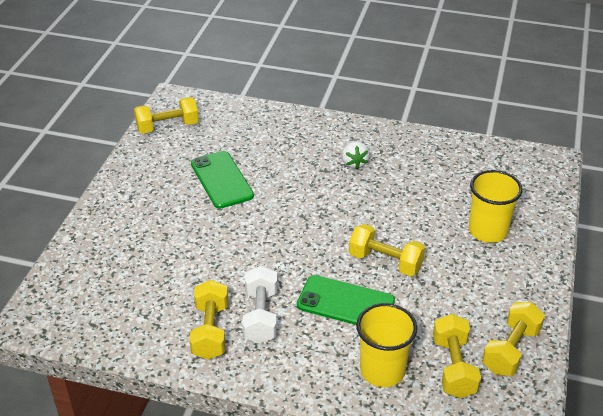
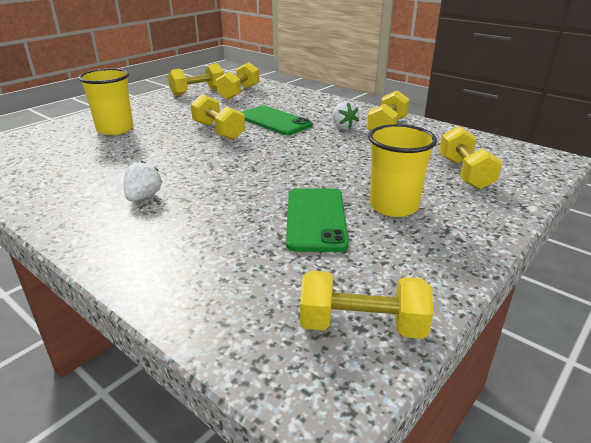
camera: 155 degrees left, 10 degrees down
white dumbbell [242,266,277,344] -> white strawberry [332,101,359,129]
yellow cup [356,303,417,387] -> yellow cup moved to [368,124,437,217]
none -> yellow dumbbell [439,126,502,190]

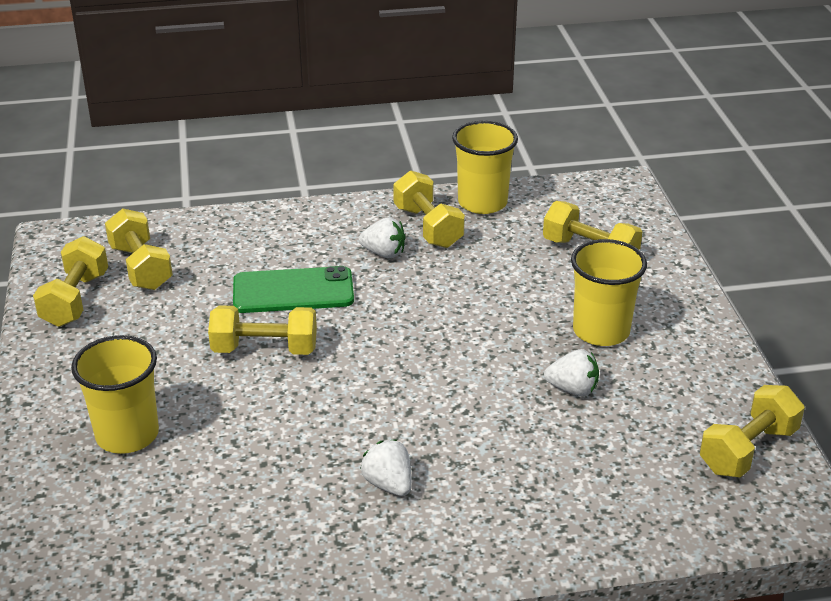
camera: 50 degrees left, 5 degrees up
green phone [286,188,349,252] -> white strawberry [544,349,599,396]
none -> yellow cup [452,121,518,214]

